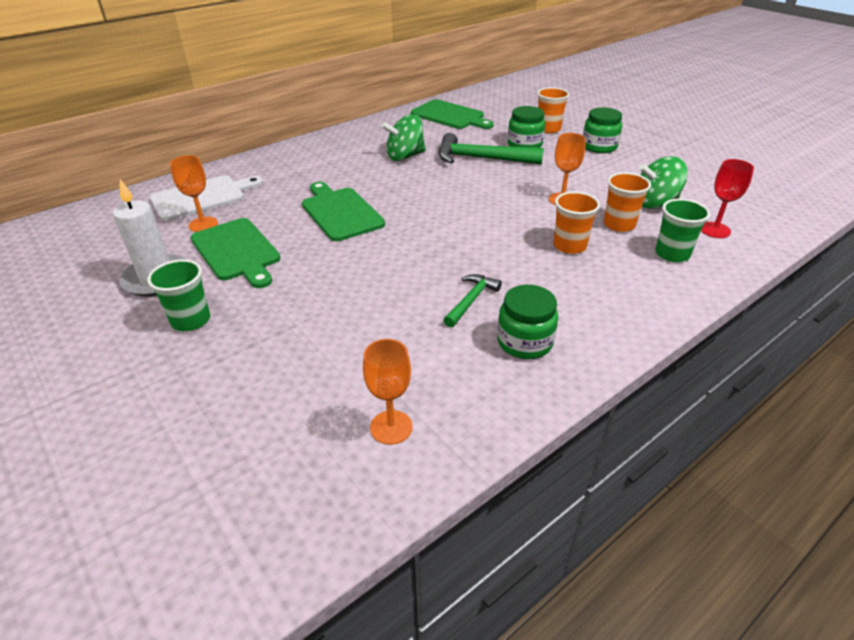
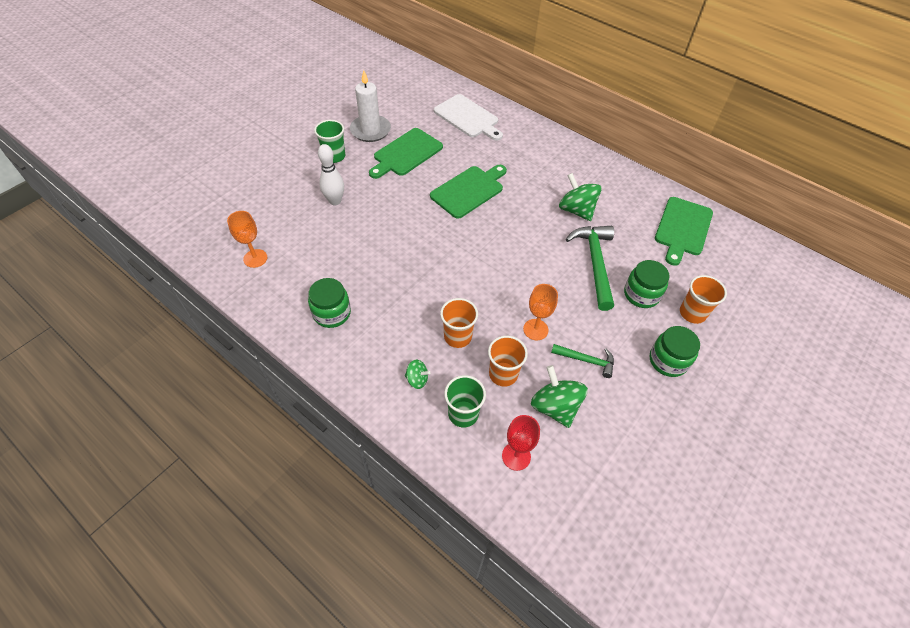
camera: 75 degrees right, 15 degrees up
orange goblet [170,155,218,232] -> none
green hammer [444,274,502,328] -> green hammer moved to [551,344,614,378]
none -> white bowling pin [318,144,344,205]
none -> green spinning top [405,360,430,389]

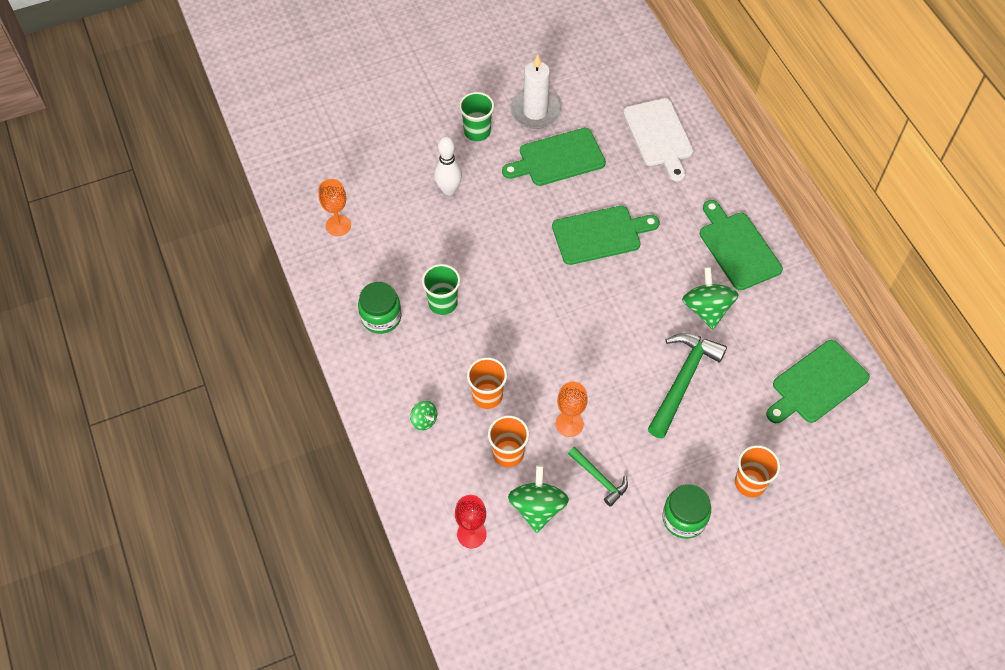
camera: 30 degrees right, 5 degrees up
green cup [444,375,486,428] -> green cup moved to [422,264,460,315]
green jar [624,260,669,308] -> none
none -> green cutting board [700,200,783,290]

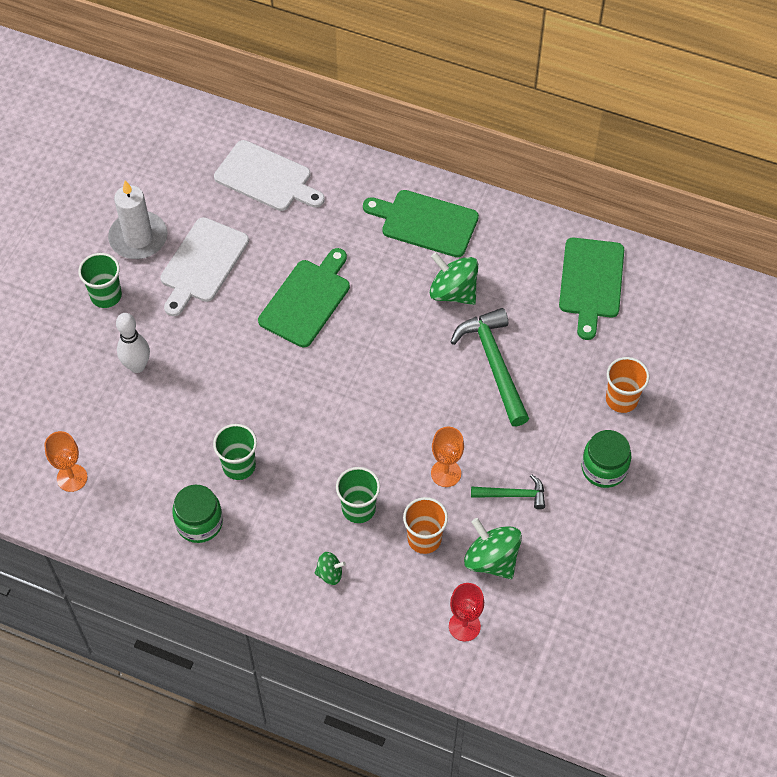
camera: 45 degrees left, 0 degrees up
orange cup [467,357,507,409] -> green cup [336,467,380,523]
green cutting board [502,128,606,186] -> white cutting board [160,217,249,316]

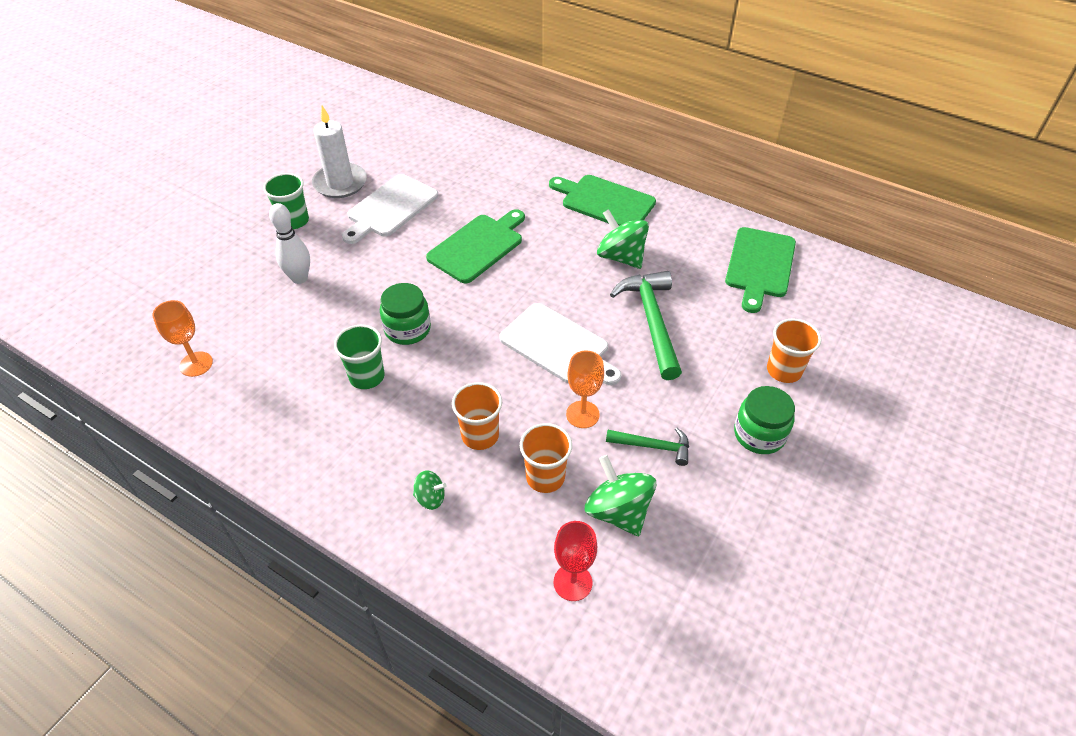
camera: 10 degrees right, 10 degrees down
green jar [172,484,223,543] -> green jar moved to [380,283,431,345]
white cutting board [214,140,325,211] -> white cutting board moved to [499,303,621,385]
green cup [336,467,380,523] -> orange cup [452,382,502,450]

